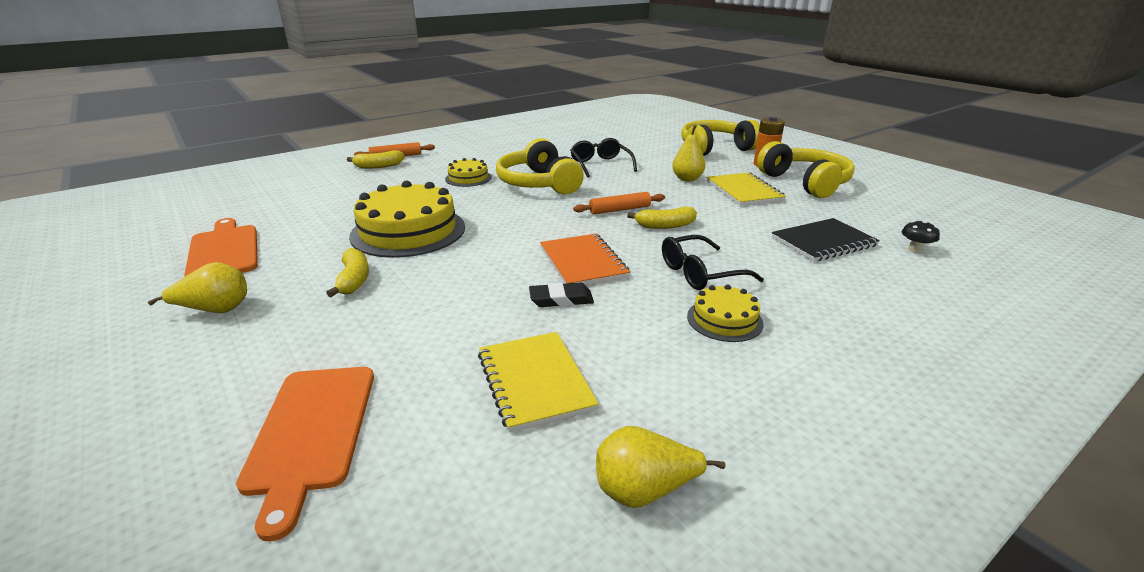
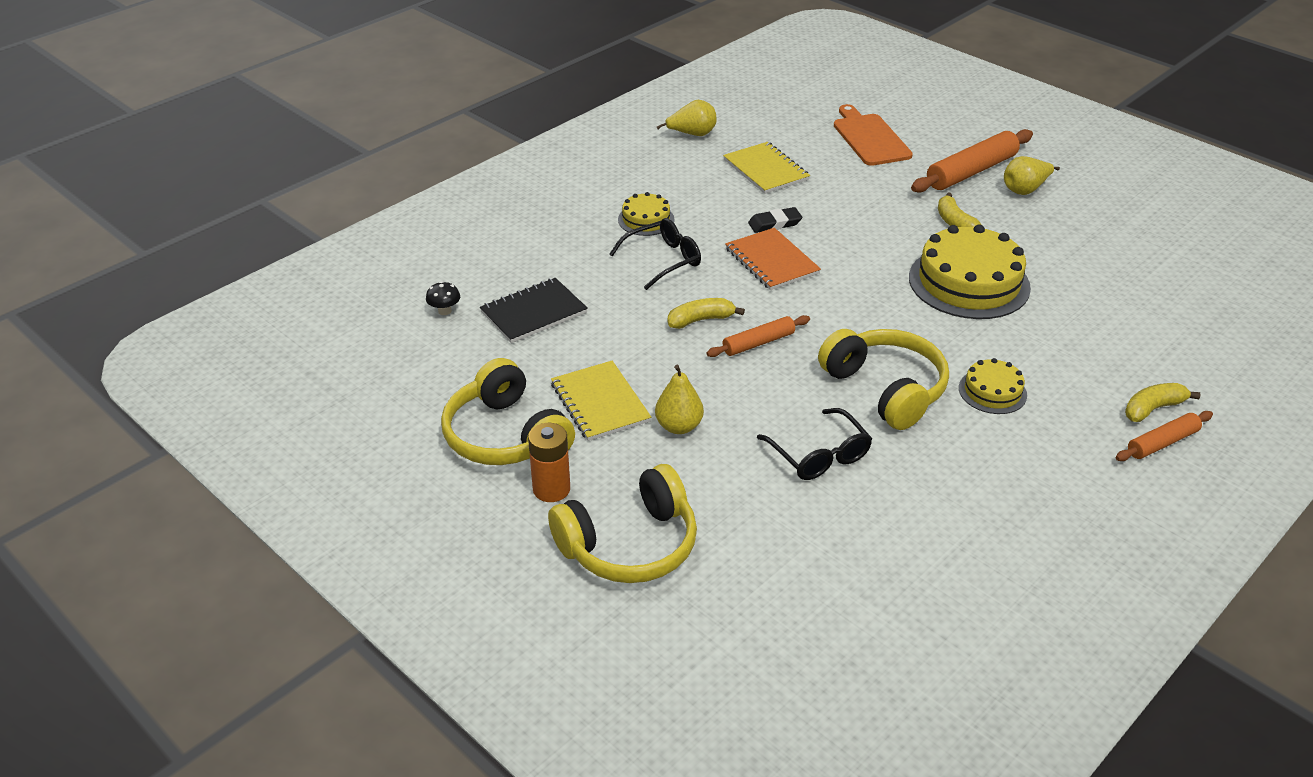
camera: 170 degrees right, 10 degrees up
orange cutting board [184,218,258,276] -> none
none -> orange rolling pin [911,129,1033,193]

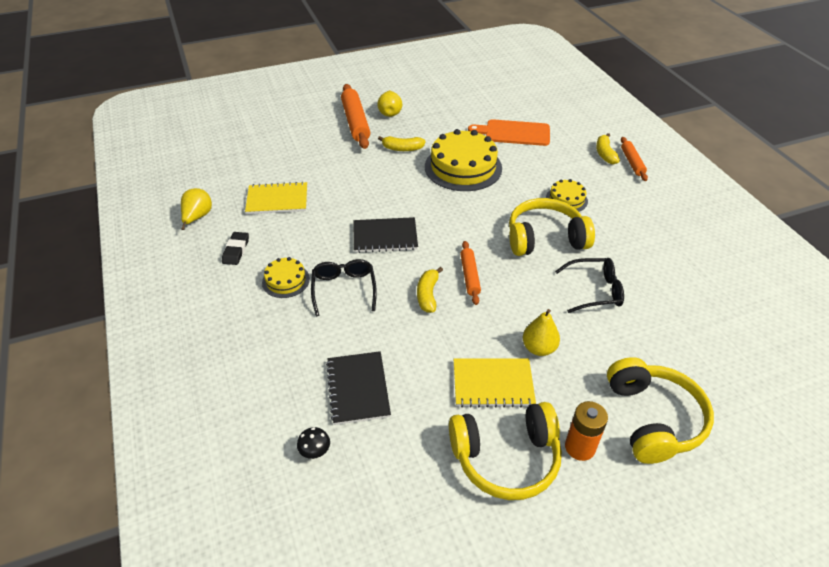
camera: 65 degrees left, 5 degrees up
orange notebook [725,228,821,290] -> black notebook [354,217,418,253]
black eraser [748,207,802,233] -> black eraser moved to [222,232,249,265]
orange cutting board [834,104,913,166] -> orange cutting board moved to [468,119,550,146]

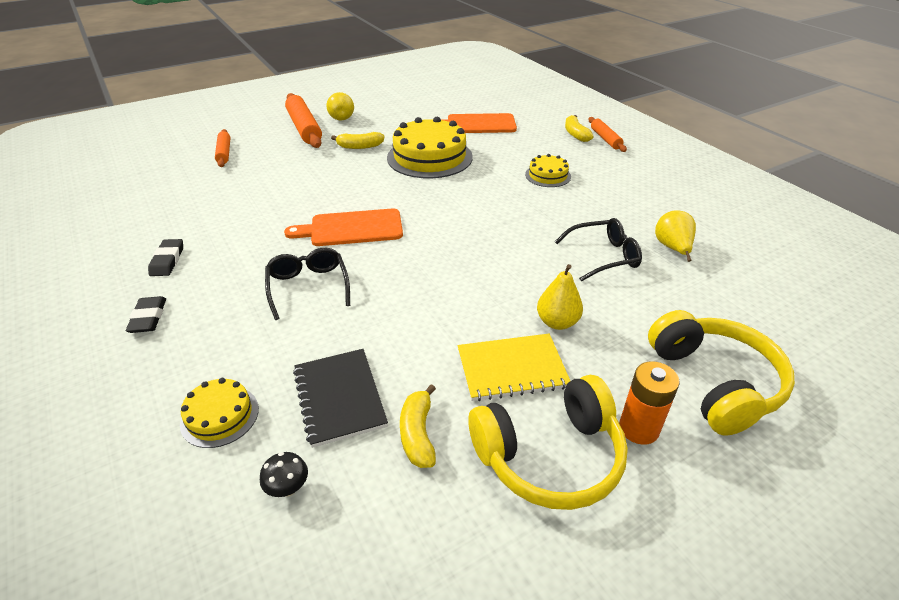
camera: 10 degrees left, 5 degrees down
yellow pear [181,188,212,230] -> yellow pear moved to [655,210,696,262]
yellow notebook [245,182,307,214] -> none
yellow cake [262,257,310,298] -> yellow cake moved to [180,378,259,448]
black notebook [354,217,418,253] -> orange cutting board [284,208,403,246]
yellow banana [417,267,443,313] -> yellow banana moved to [400,384,436,468]
orange rolling pin [460,241,481,305] -> orange rolling pin moved to [215,129,230,167]
yellow headphones [509,198,595,256] -> none
none -> black eraser [126,296,166,333]

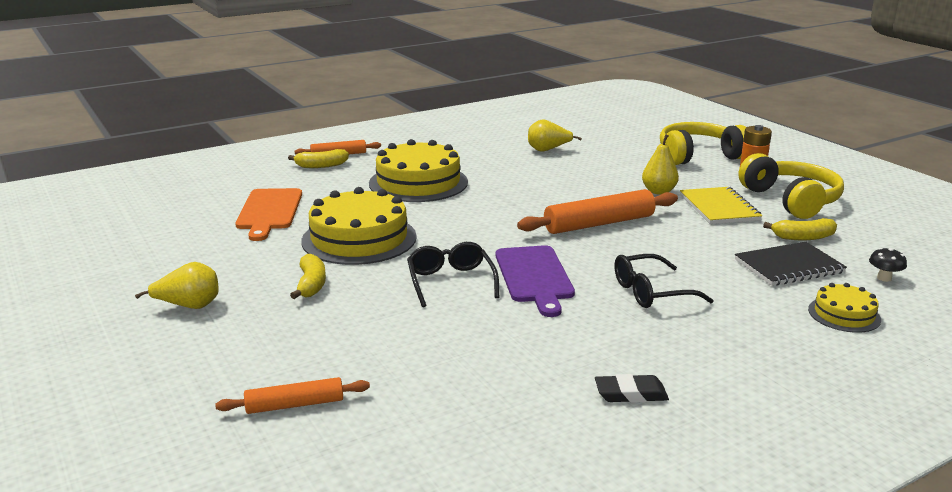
camera: 90 degrees left, 15 degrees down
black eraser [126,296,166,333] -> none
orange cutting board [284,208,403,246] -> purple cutting board [496,245,575,317]
orange rolling pin [285,93,322,148] -> orange rolling pin moved to [517,189,678,234]
yellow cake [525,154,571,187] -> yellow cake [369,139,468,202], size x1.98
black glasses [555,218,642,281] -> black glasses moved to [407,242,499,307]

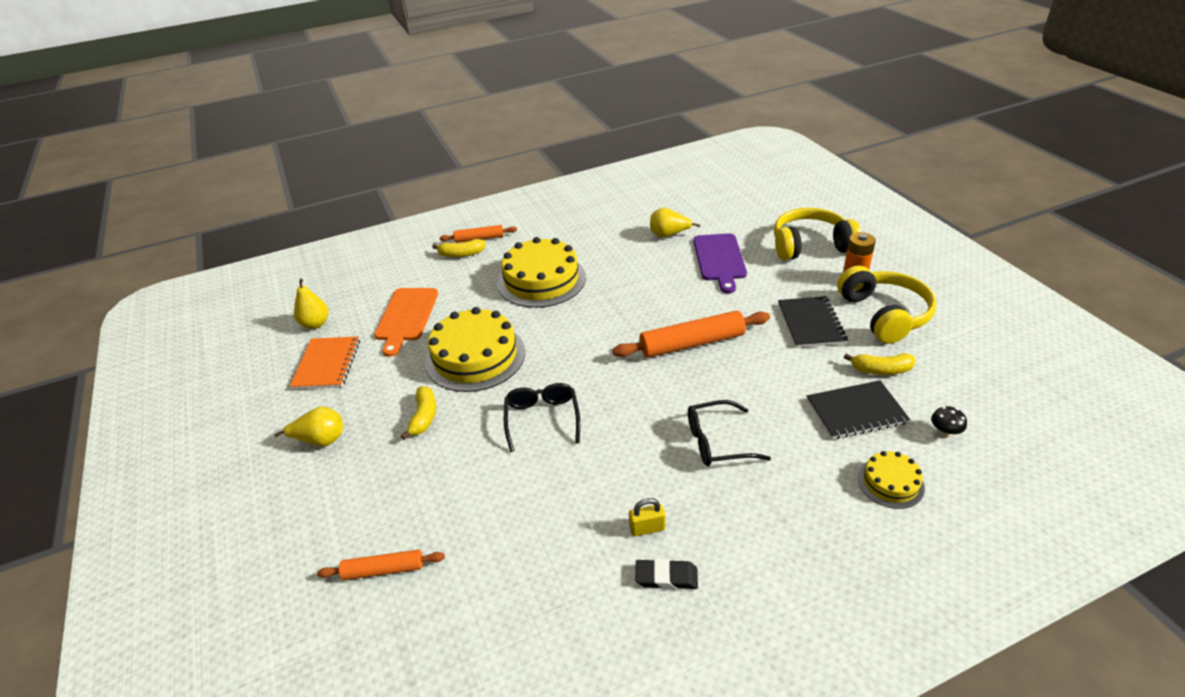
camera: 10 degrees right, 15 degrees up
purple cutting board [496,245,575,317] -> purple cutting board moved to [693,233,747,293]
yellow pear [642,134,679,195] -> yellow pear moved to [294,279,329,329]
yellow notebook [680,187,762,224] -> black notebook [778,296,848,348]
none -> orange notebook [290,336,360,389]
none -> yellow padlock [629,498,665,536]

